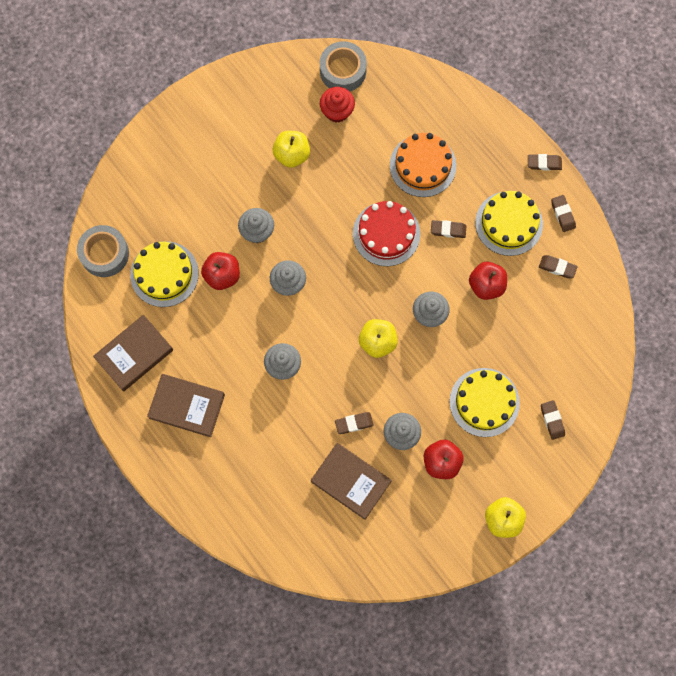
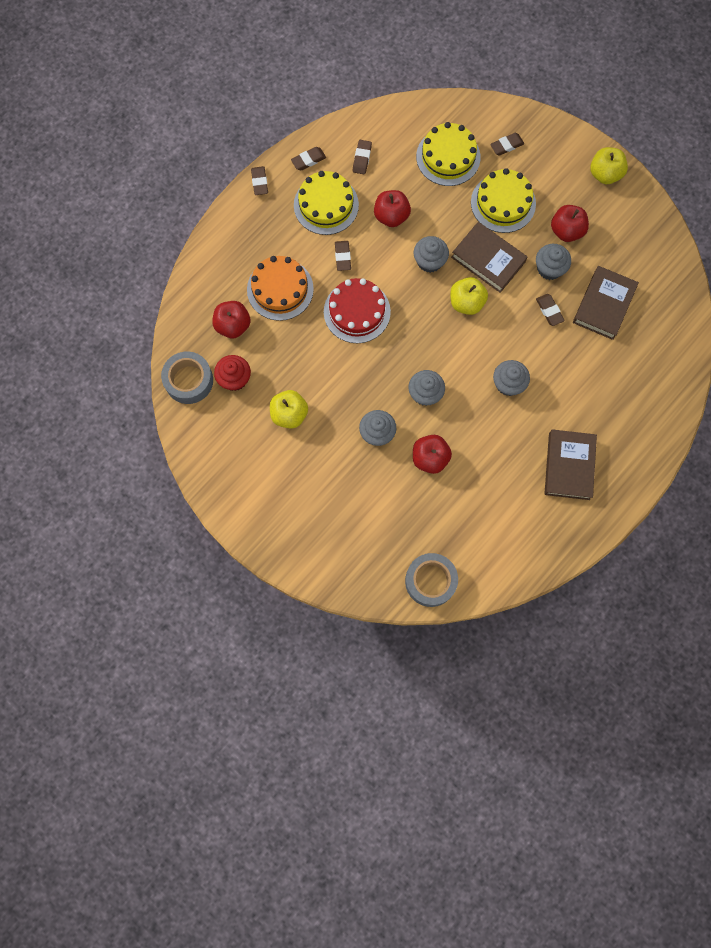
camera: 100 degrees left, 0 degrees up
brown book [93,315,173,392] -> brown book moved to [451,222,527,293]
yellow cake [130,241,199,307] -> yellow cake moved to [416,122,481,186]
none -> red apple [212,301,251,338]

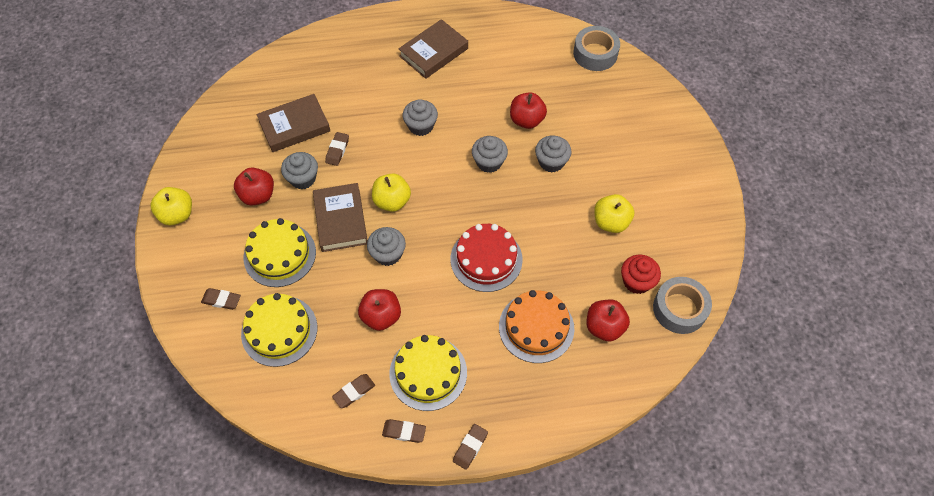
camera: 140 degrees left, 15 degrees down
brown eraser [335,241,351,271] -> none

